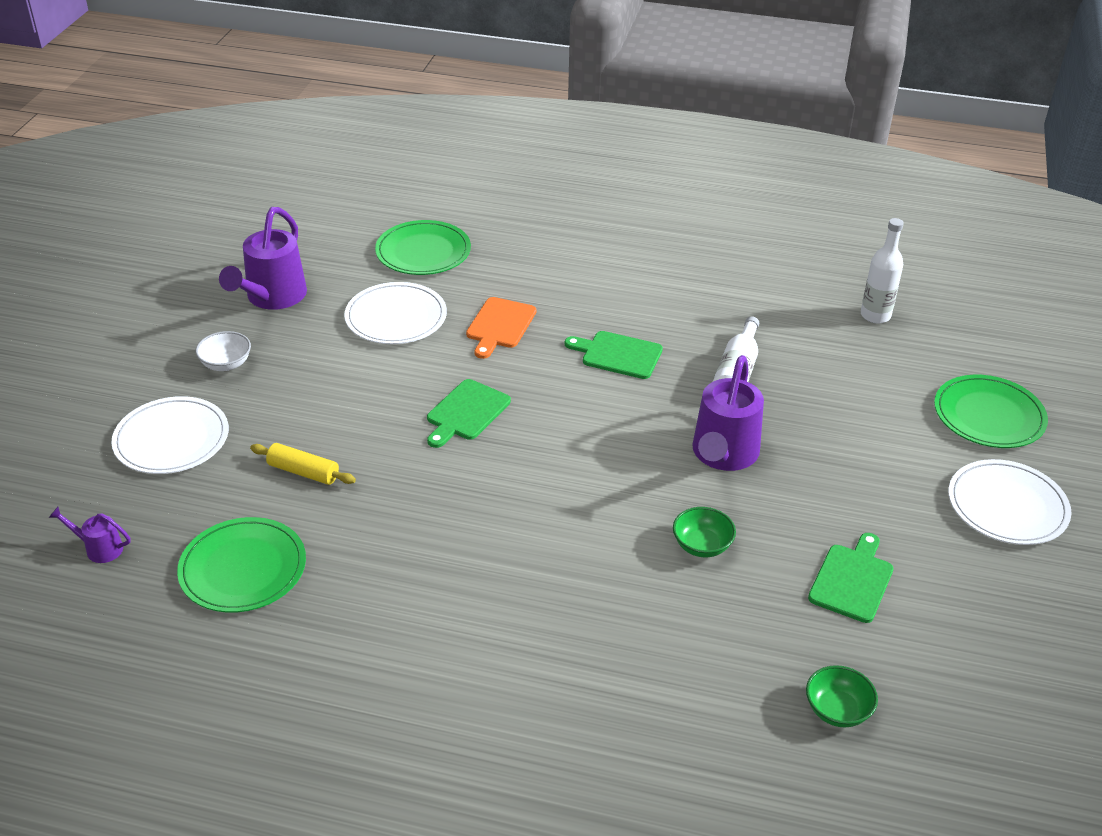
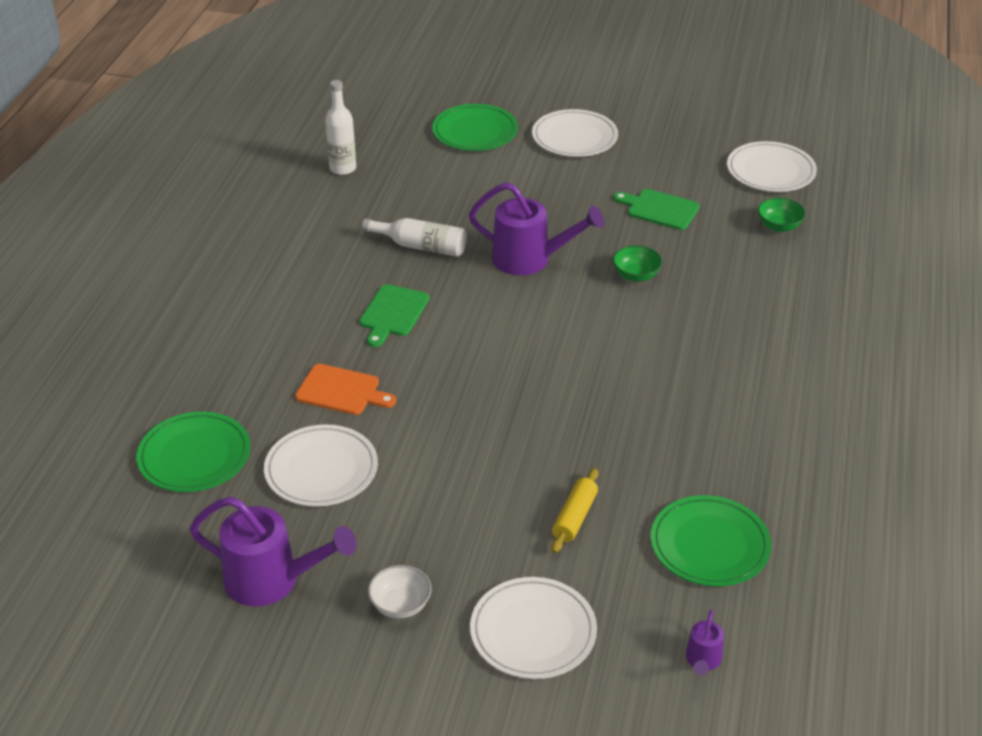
camera: 90 degrees left, 0 degrees up
green cutting board [427,379,511,448] -> none
none -> white plate [727,141,817,192]

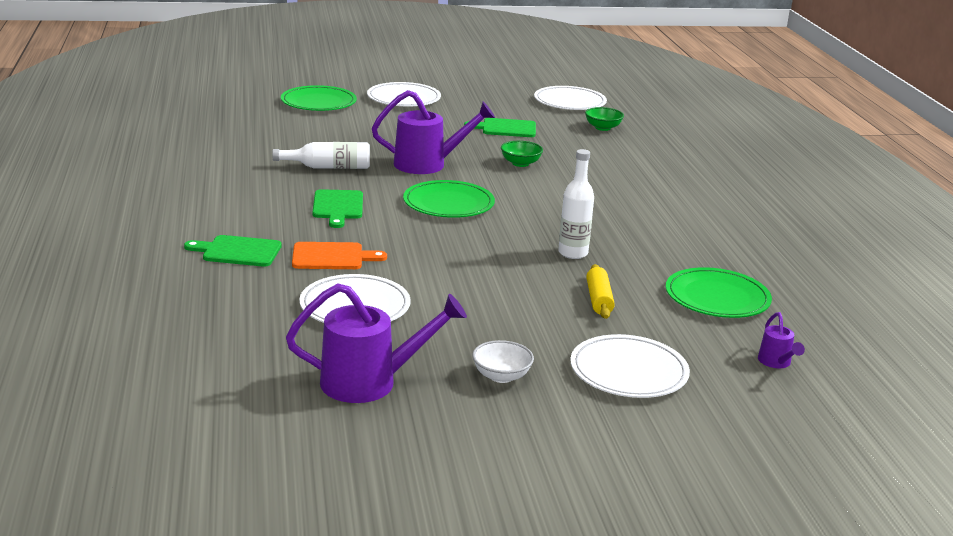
camera: 25 degrees left, 15 degrees down
green plate [136,412,250,492] -> green plate moved to [403,180,495,218]
white bottle [325,80,356,175] -> white bottle moved to [558,149,594,259]
none -> green cutting board [184,235,282,267]

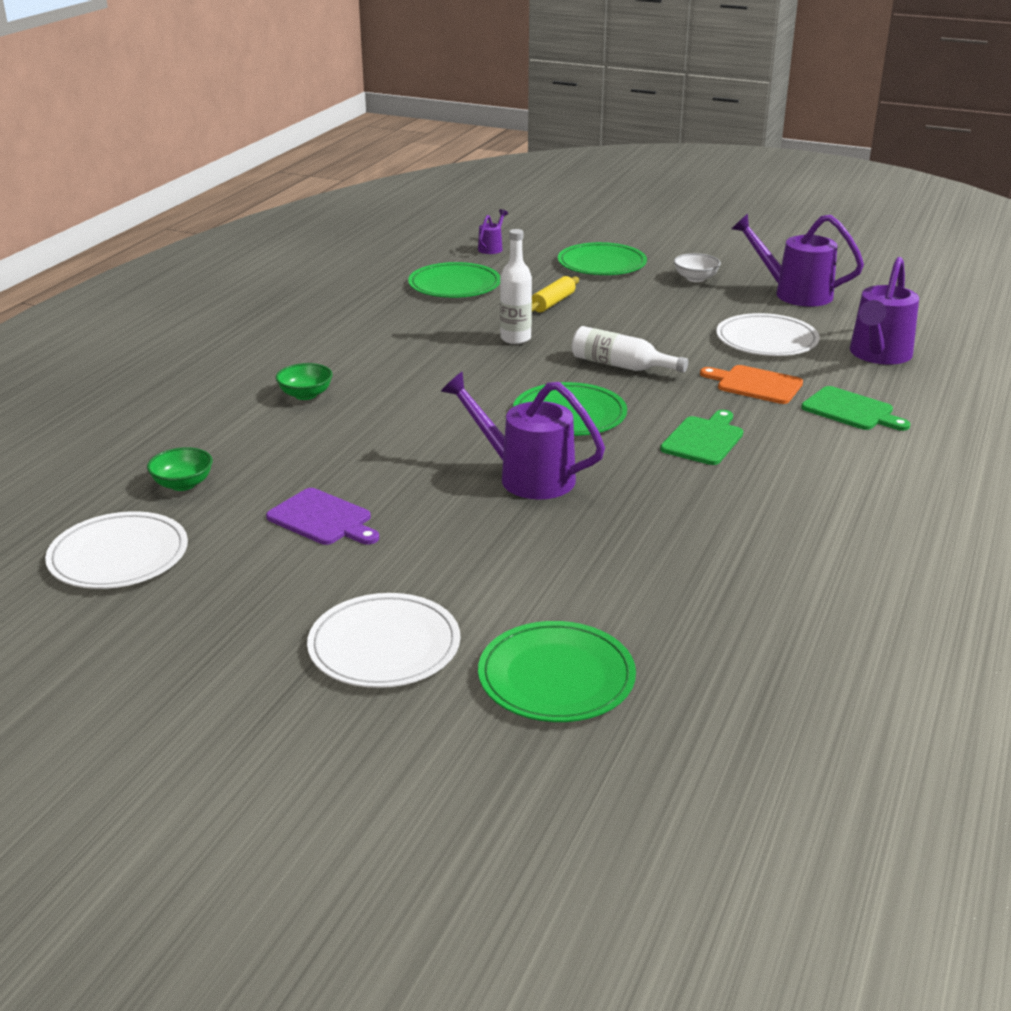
camera: 145 degrees left, 5 degrees up
white bottle [273,142,370,169] -> white bottle moved to [572,326,688,373]
green cutting board [464,118,536,137] -> purple cutting board [266,488,379,545]
green bowl [501,141,543,167] -> green bowl moved to [276,363,333,400]
white plate [570,334,690,398] -> green plate [558,242,647,275]
none -> purple watering can [850,257,919,365]

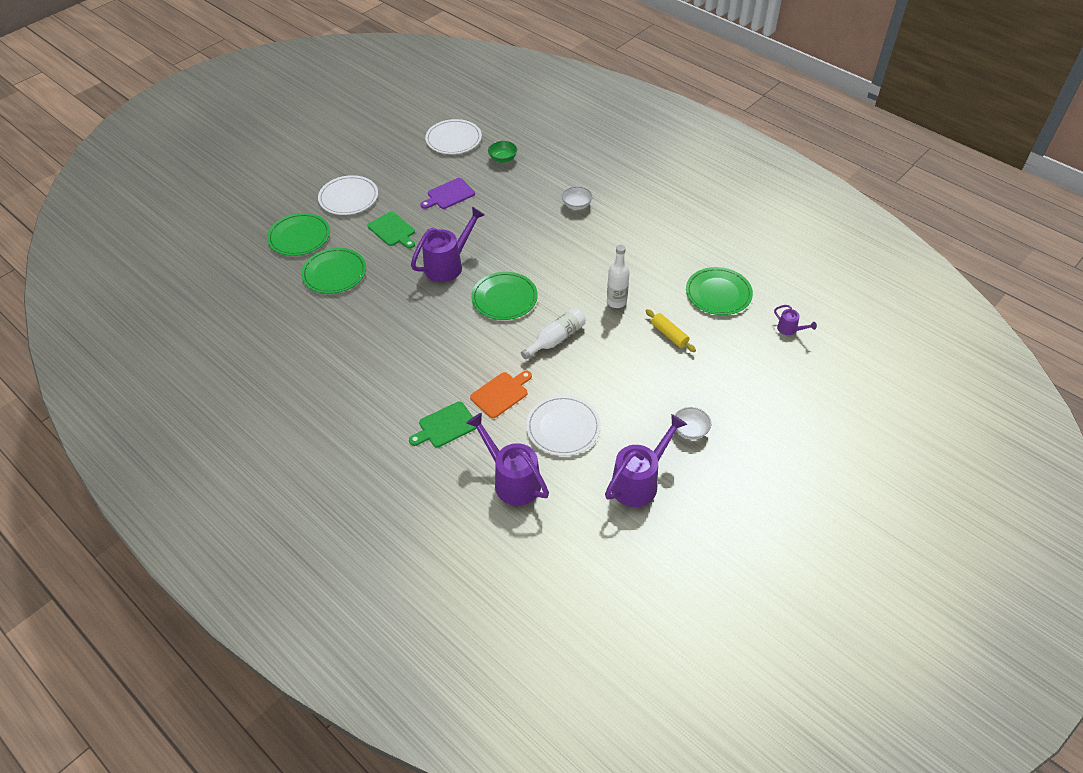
camera: 110 degrees right, 20 degrees up
green bowl [276,363,333,400] -> white bowl [562,186,593,210]
green plate [558,242,647,275] -> green plate moved to [301,248,366,294]
green cutting board [660,410,743,465] -> green cutting board moved to [368,211,415,249]

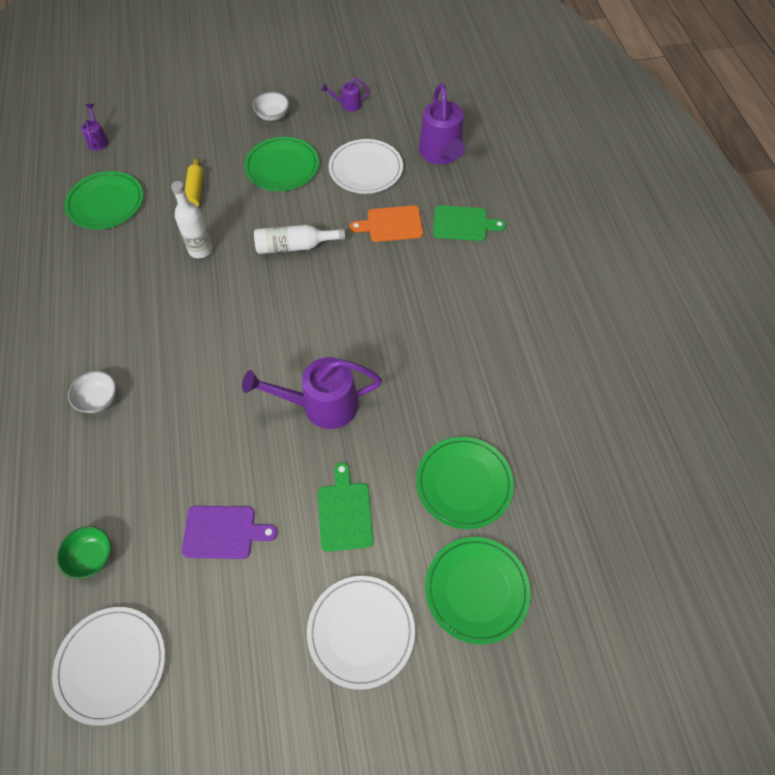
camera: 145 degrees left, 10 degrees up
green plate [471,272,538,320] -> green plate moved to [244,137,319,191]
purple watering can [605,414,687,507] -> purple watering can [322,78,370,112], size x0.48

